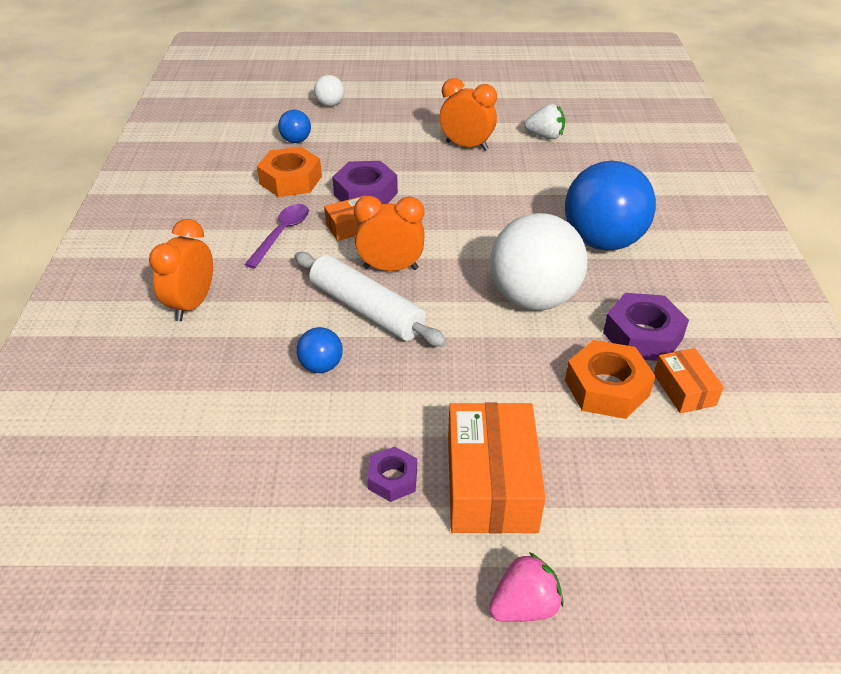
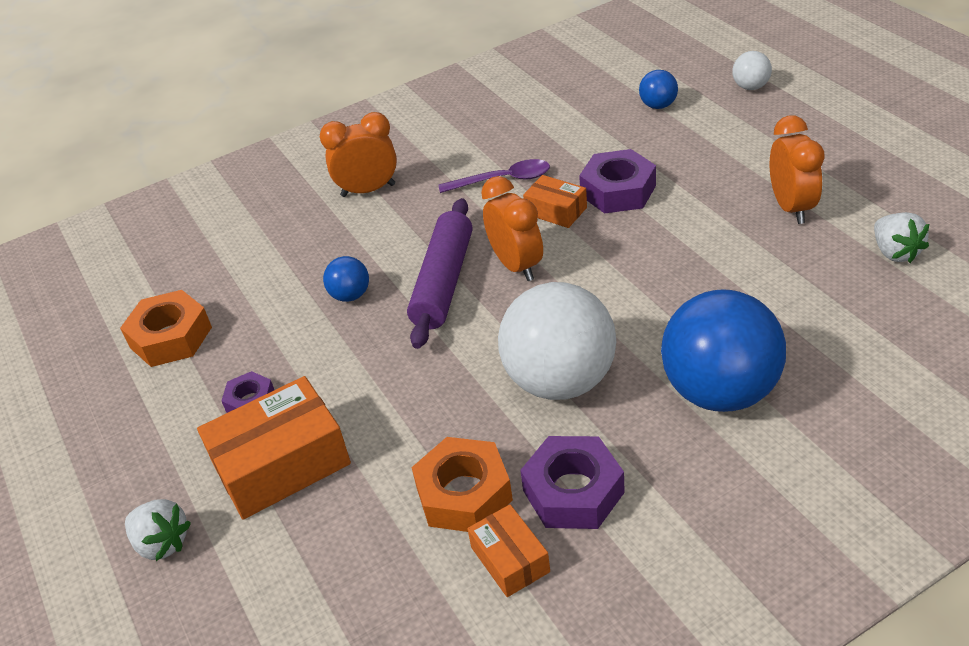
camera: 65 degrees right, 0 degrees up
orange nut [257,147,322,197] -> orange nut moved to [120,290,212,367]
white rolling pin [295,252,447,347] -> purple rolling pin [407,198,472,349]
pink strawberry [489,552,564,622] -> white strawberry [125,499,191,561]
orange box [654,348,724,413] -> orange box turned 75 degrees counterclockwise [467,504,550,597]

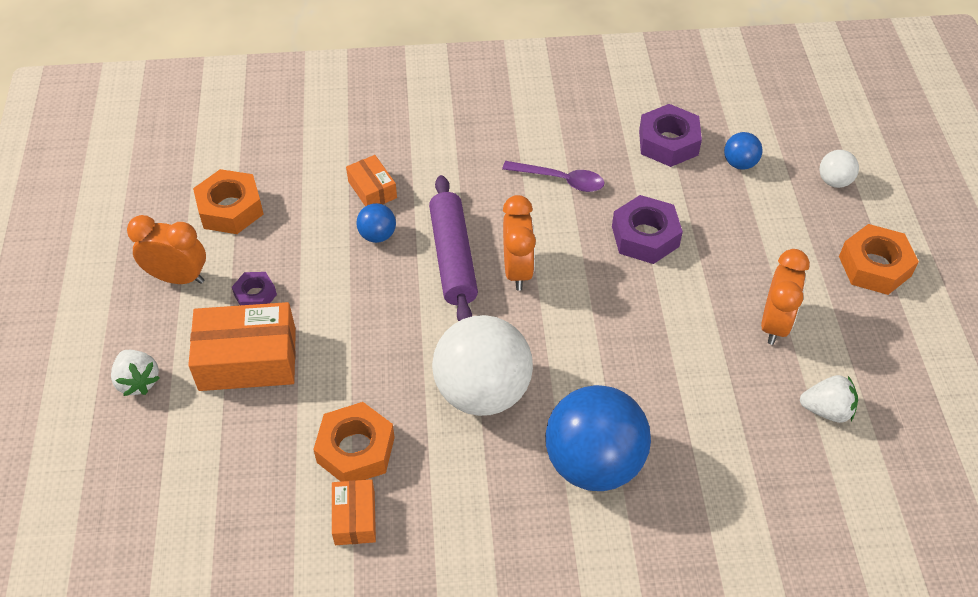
camera: 20 degrees right, 10 degrees up
orange clock [320,112,397,197] -> orange clock moved to [127,215,206,284]
purple rolling pin [407,198,472,349] -> purple rolling pin turned 45 degrees counterclockwise [429,175,478,321]
purple nut [520,436,625,529] -> purple nut moved to [639,104,702,167]
orange box [523,175,587,228] -> orange box moved to [346,155,397,207]
white strawberry [874,212,929,263] -> white strawberry turned 90 degrees counterclockwise [800,375,858,423]
none -> orange nut [839,224,919,295]

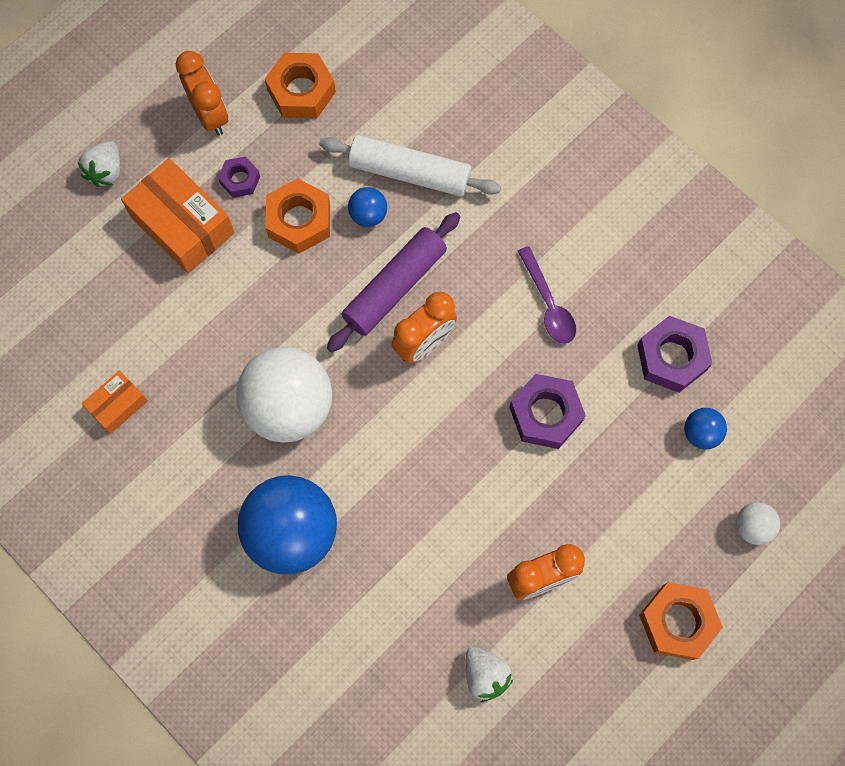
camera: 50 degrees right, 20 degrees up
orange nut [313,402,395,482] -> orange nut moved to [265,178,330,254]
orange box [346,155,397,207] -> white rolling pin [319,135,501,197]

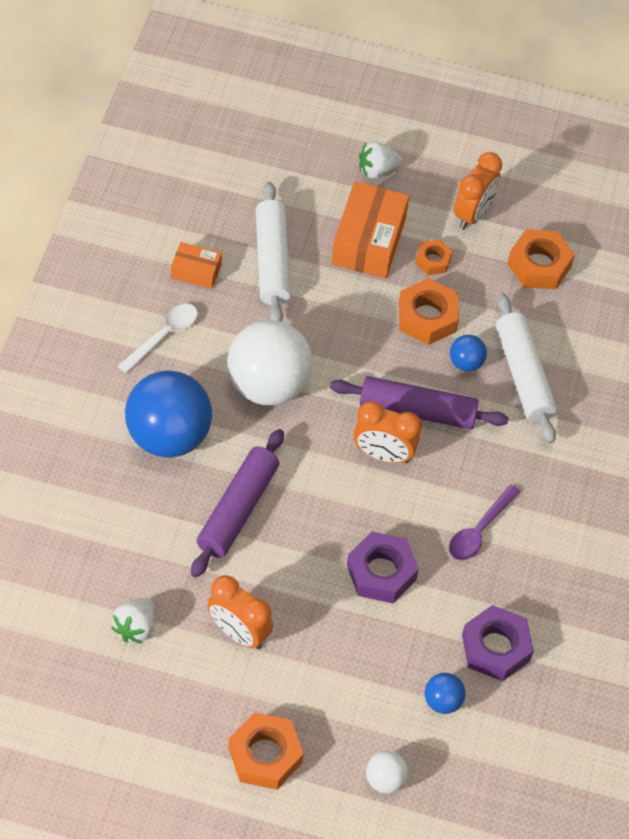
camera: 55 degrees right, 15 degrees down
purple nut [218,156,260,198] -> orange nut [415,239,453,275]
none -> white spoon [118,304,198,373]
none -> purple rolling pin [191,429,284,578]
none -> white rolling pin [256,182,291,321]

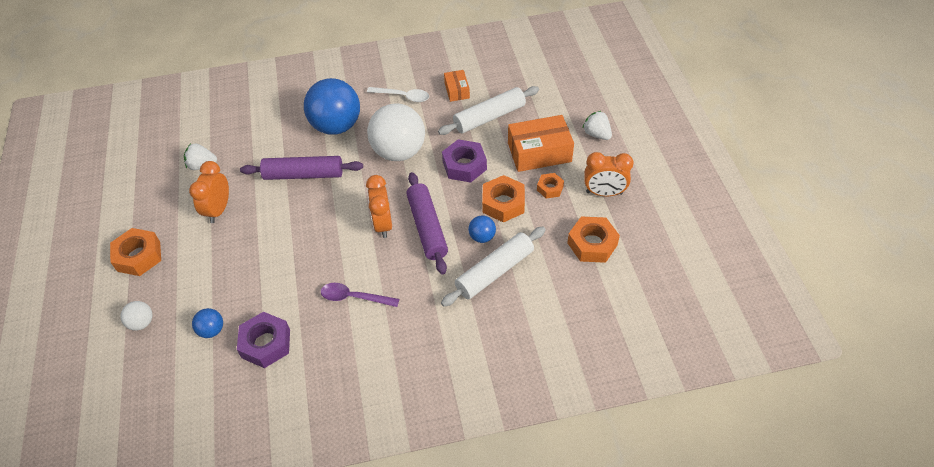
camera: 70 degrees right, 5 degrees down
purple nut [347,531,419,603] -> purple nut moved to [442,139,487,183]

